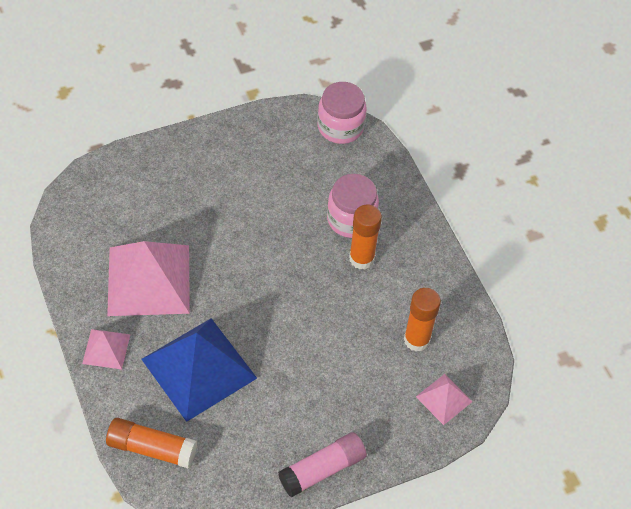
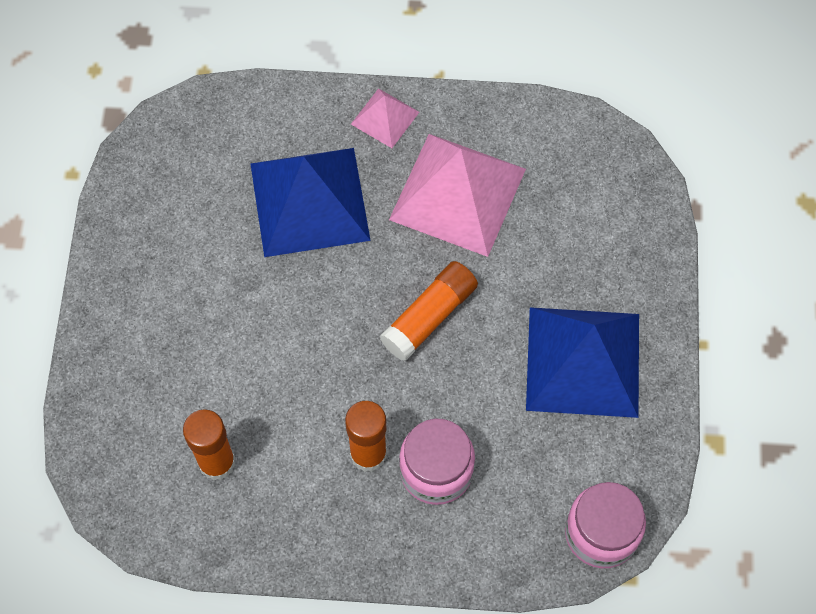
camera: 120 degrees right, 10 degrees up
orange glue stick [106,418,197,468] -> orange glue stick moved to [380,261,478,361]
pink glue stick [278,432,367,498] -> none
pink pyramid [416,374,473,425] -> none
none -> blue pyramid [526,307,639,418]

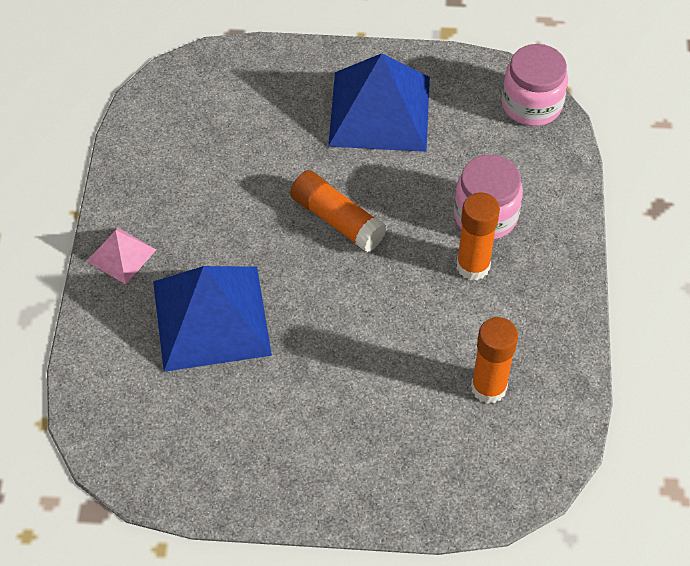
camera: 90 degrees left, 10 degrees down
pink pyramid [389,134,526,257] -> none

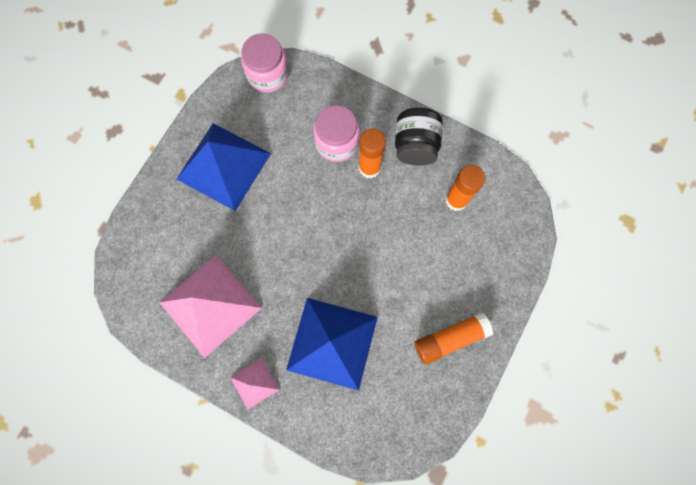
camera: 65 degrees left, 20 degrees up
orange glue stick [290,170,387,252] -> orange glue stick moved to [415,312,493,365]
none -> pink pyramid [159,255,262,358]
none -> black jar [395,108,443,165]

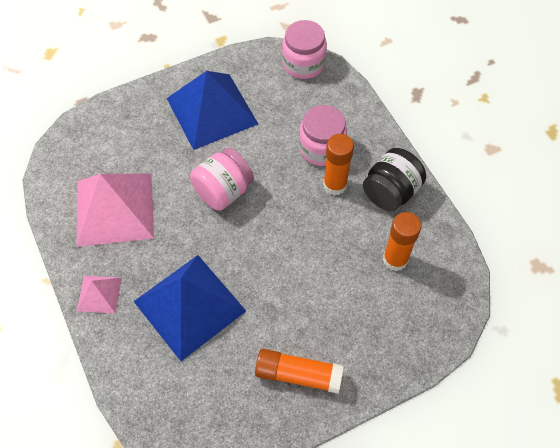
camera: 35 degrees right, 15 degrees down
none -> pink jar [190,148,254,211]

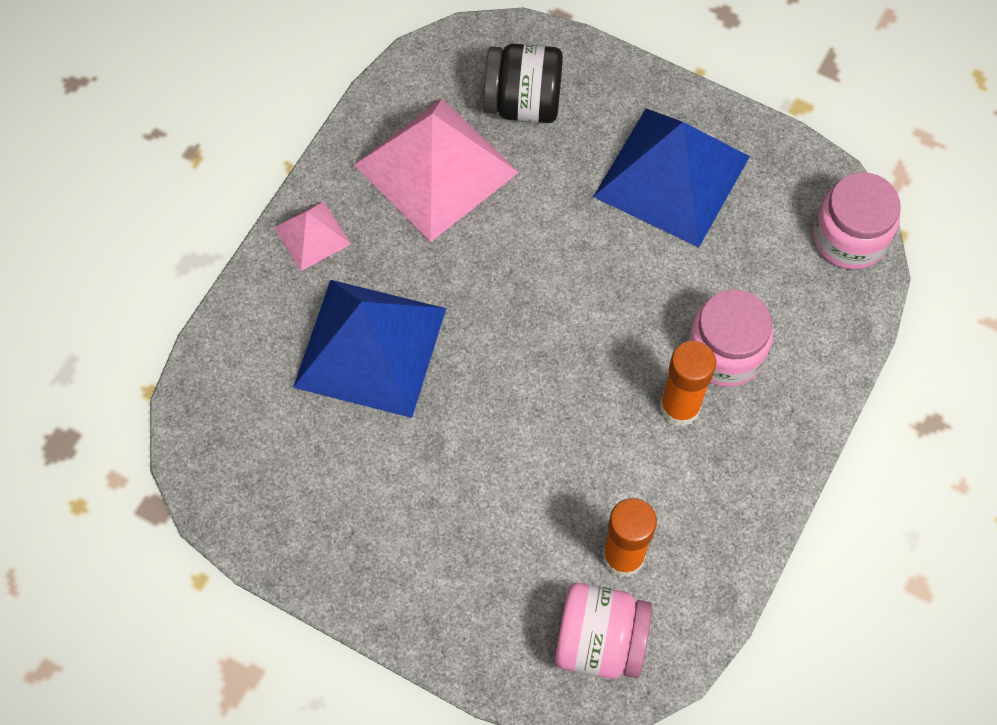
camera: 55 degrees right, 5 degrees up
pink jar [190,148,254,211] -> pink jar moved to [555,583,652,679]
orange glue stick [255,349,344,394] -> none
black jar [363,148,426,212] -> black jar moved to [483,44,563,123]

